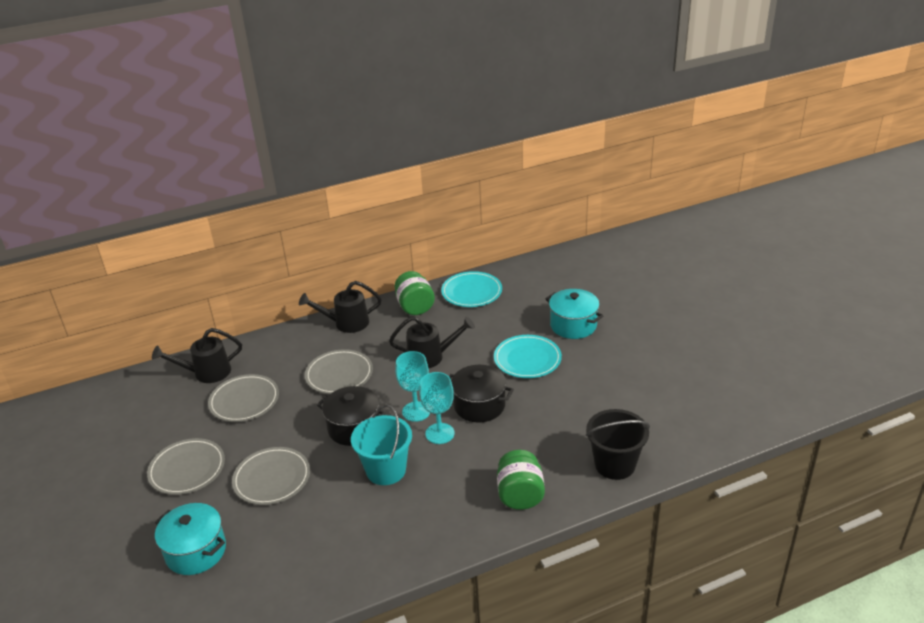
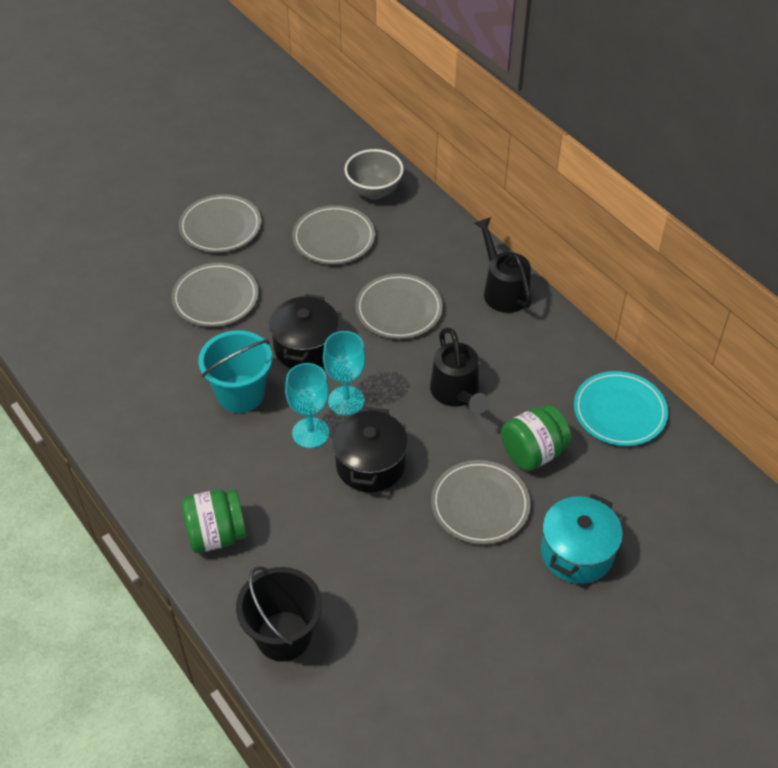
camera: 75 degrees right, 15 degrees up
black watering can [152,328,242,383] -> grey bowl [345,149,404,200]
turquoise pot [155,503,226,575] -> none
green jar [395,271,435,315] -> green jar moved to [501,405,572,471]
turquoise plate [494,335,562,378] -> grey plate [431,460,530,544]

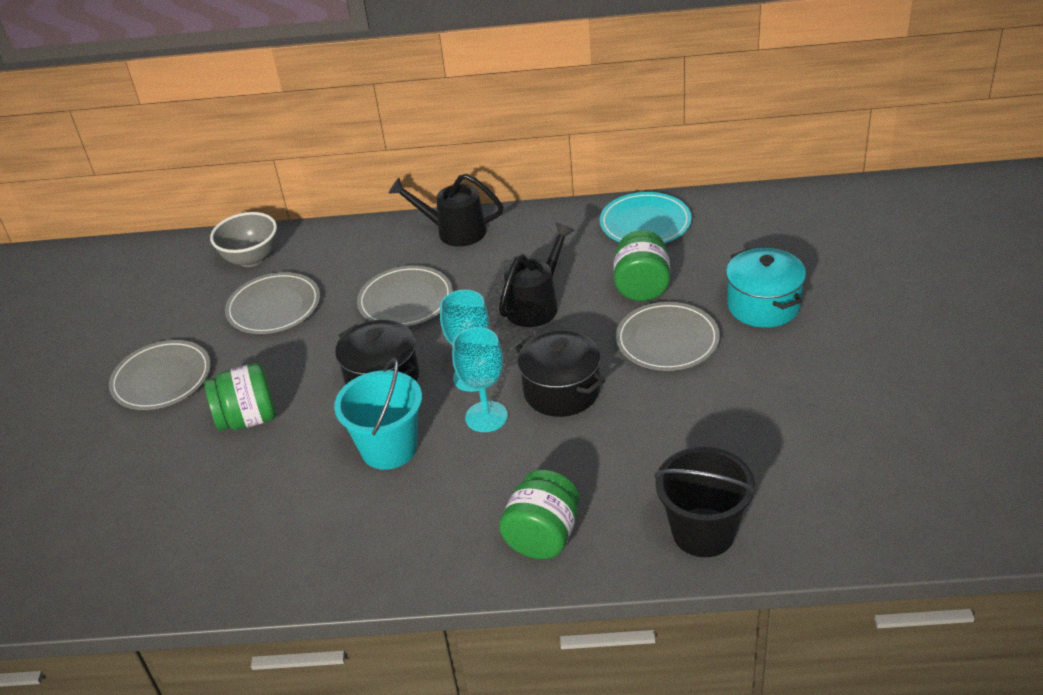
camera: 50 degrees left, 10 degrees down
grey plate [172,263,258,327] -> green jar [204,363,276,431]
black watering can [430,328,489,413] -> black watering can turned 75 degrees counterclockwise [499,223,575,327]

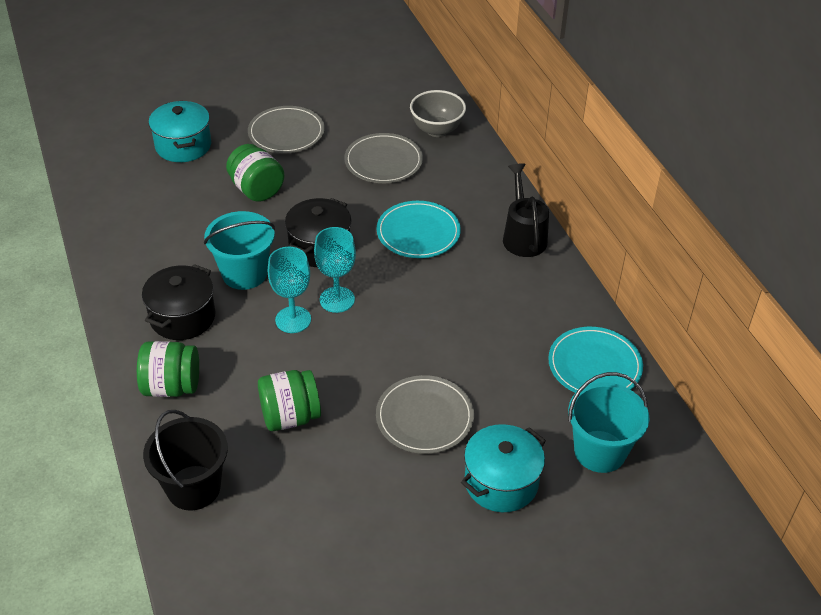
camera: 65 degrees right, 5 degrees up
grey plate [357,265,453,327] -> turquoise plate [377,201,461,258]
black watering can [499,223,575,327] -> none
black pot [515,330,605,417] -> black pot moved to [142,264,215,340]
green jar [614,230,670,301] -> green jar moved to [258,370,321,431]
none -> turquoise pot [149,101,211,162]
none -> turquoise bucket [568,372,650,473]

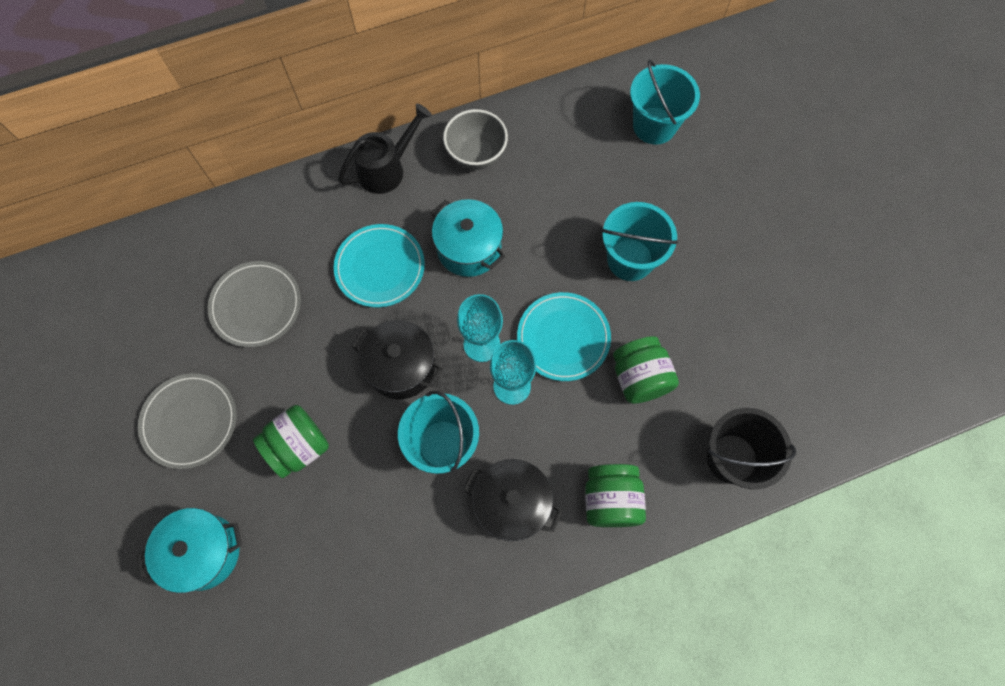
camera: 90 degrees left, 25 degrees up
grey plate [376,375,474,454] -> turquoise bucket [601,202,678,281]
grey bowl [410,90,466,137] -> grey bowl moved to [443,109,508,170]
turquoise pot [461,424,546,512] -> turquoise pot moved to [431,199,505,277]
black watering can [503,163,549,257] -> black watering can turned 150 degrees clockwise [338,104,432,194]
turquoise plate [548,327,643,393] -> turquoise plate moved to [517,292,611,381]

